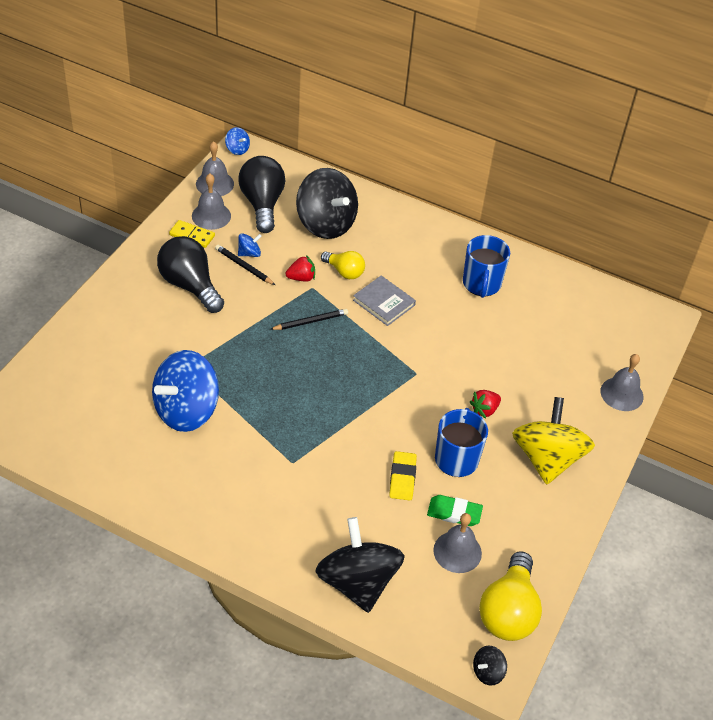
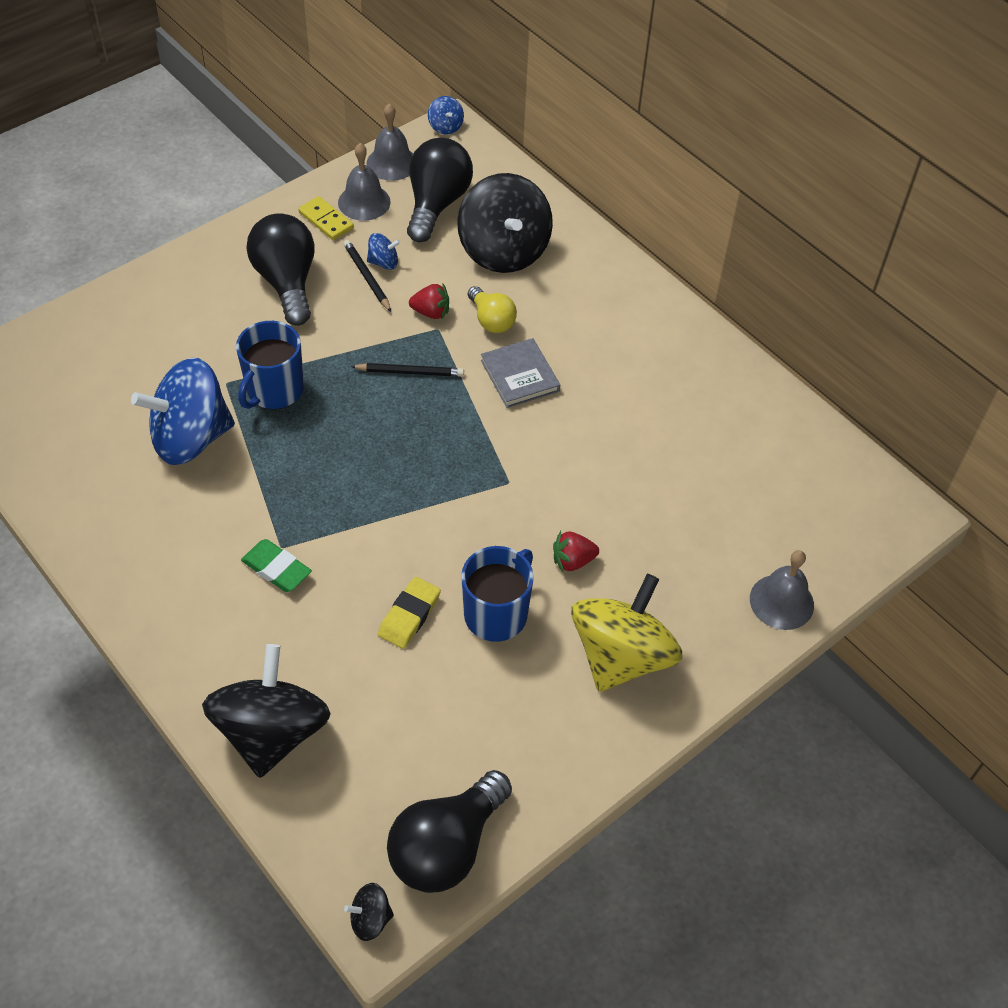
camera: 25 degrees right, 5 degrees up
green eraser [427,495,483,526] -> green eraser moved to [241,539,312,592]
grey bell [433,513,482,573] -> none
blue mug [463,235,510,298] -> blue mug moved to [236,321,304,410]
yellow light bulb [479,551,542,641] -> black light bulb [387,770,512,893]

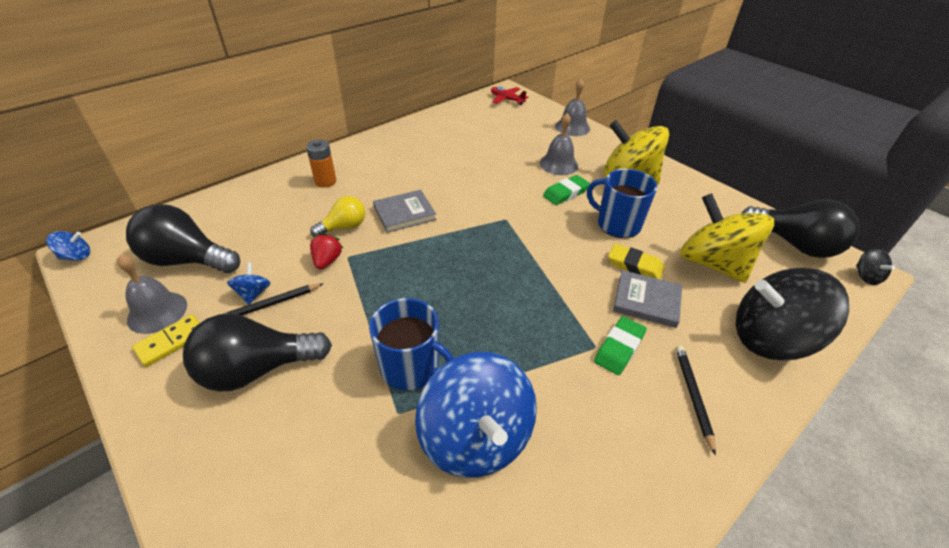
camera: 90 degrees left, 10 degrees down
black pencil [350,363,464,377] -> black pencil moved to [676,345,716,456]
grey bell [366,104,413,181] -> grey bell moved to [540,113,578,175]
black spinning top [457,173,553,273] -> none
red strawberry [553,531,599,573] -> green eraser [543,175,590,205]
none -> orange battery [306,140,336,188]
none -> red plane [491,86,529,105]
none -> grey book [613,270,682,328]
none -> yellow spinning top [680,193,774,283]

